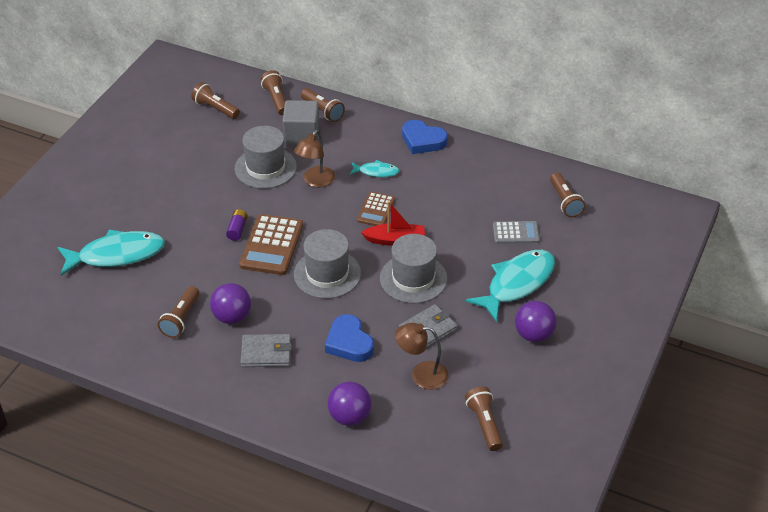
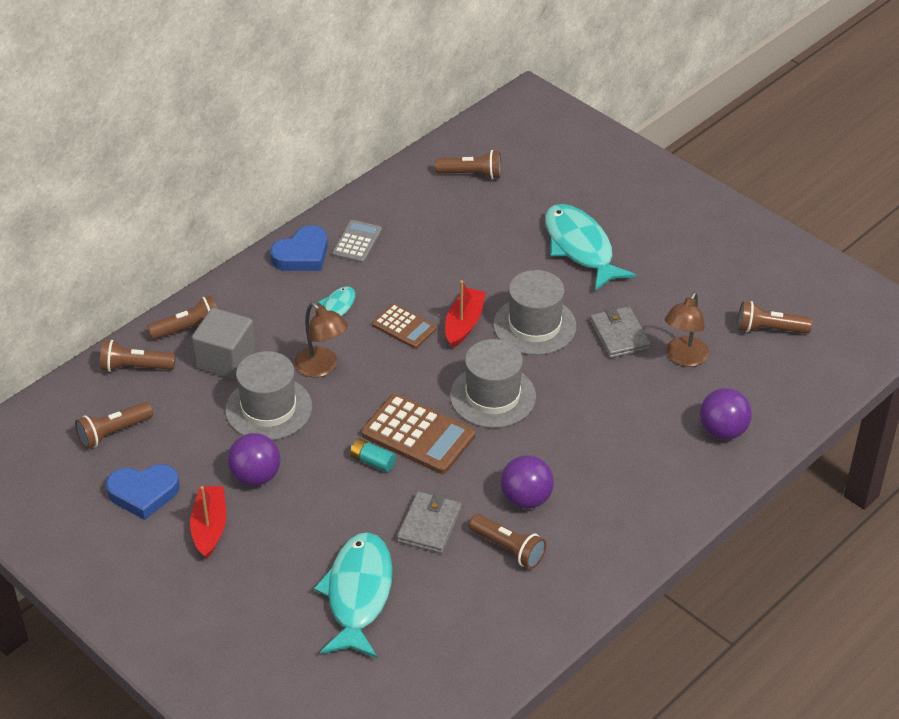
camera: 70 degrees left, 0 degrees up
purple battery [226,209,248,241] -> turquoise battery [350,439,396,472]
grey wallet [241,334,292,367] -> grey wallet moved to [397,492,462,554]
blue heart [325,314,374,362] -> blue heart moved to [106,464,180,520]
grey calculator [493,221,540,244] -> grey calculator moved to [332,220,382,263]
purple ball [515,301,557,342] -> purple ball moved to [227,433,280,486]
none -> red boat [190,486,226,559]

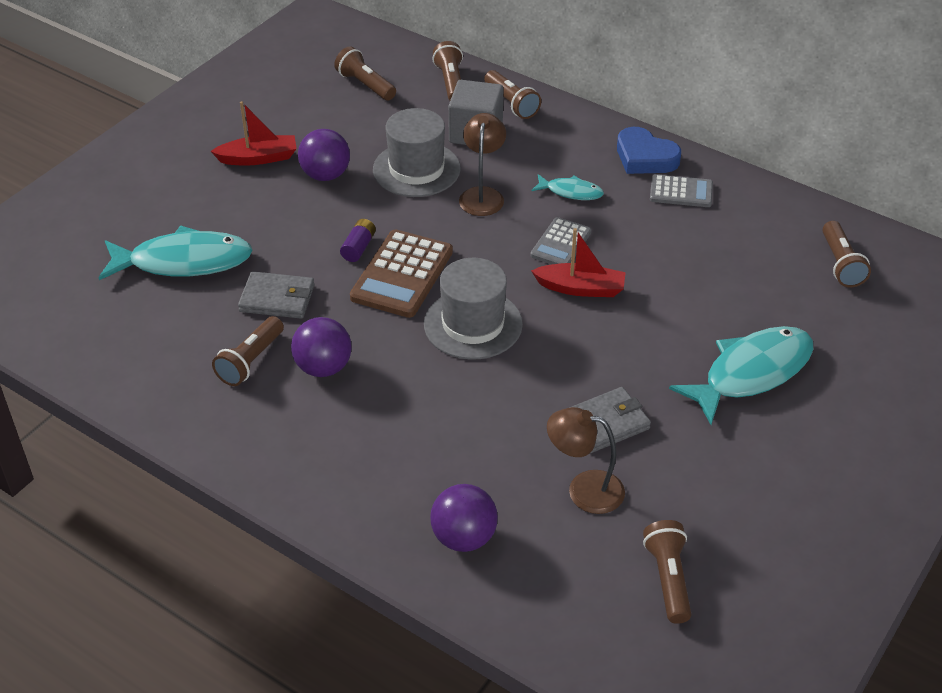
camera: 80 degrees right, 0 degrees up
blue heart [106,464,180,520] -> none
brown lamp [295,302,348,377] -> brown lamp turned 150 degrees clockwise [459,113,506,216]
turquoise battery [350,439,396,472] -> purple battery [340,219,376,262]
brown calculator [372,304,437,349] -> grey calculator [530,217,591,264]
grey hat [493,270,577,355] -> none

